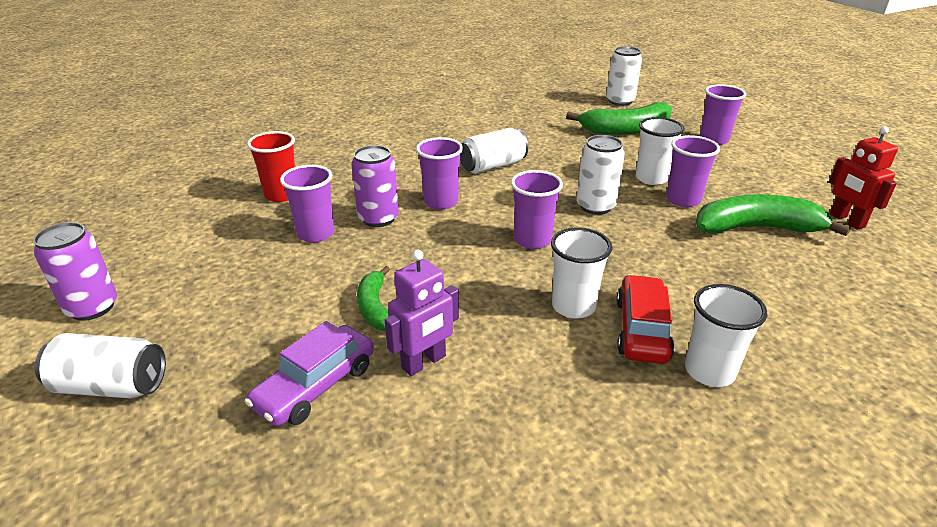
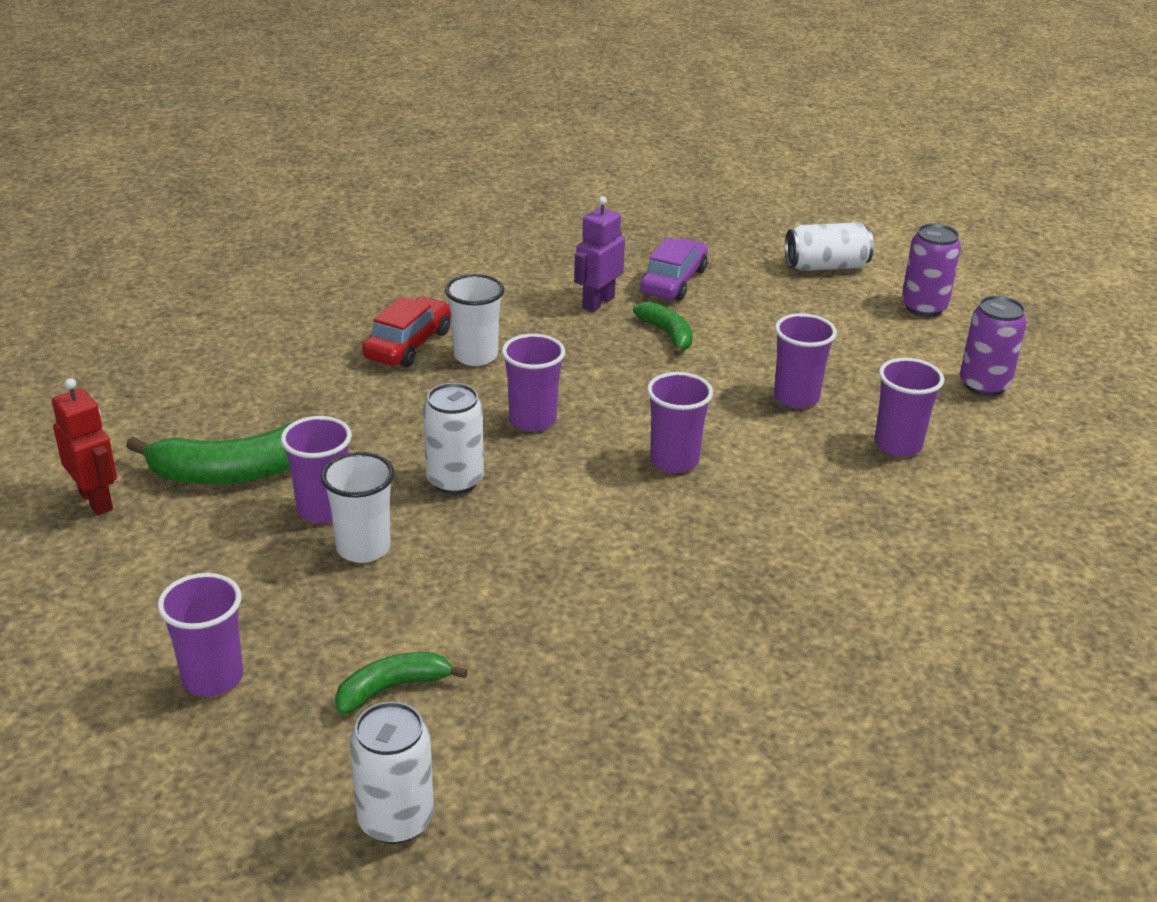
camera: 165 degrees right, 0 degrees up
red cup [247,131,295,202] -> purple cup [875,358,944,457]
purple can [351,145,399,227] -> purple can moved to [960,296,1027,396]
white can [460,128,528,174] -> none
green banana [566,102,672,135] -> green banana [335,652,468,714], size x0.57
red car [617,275,675,364] -> red car turned 150 degrees counterclockwise [362,297,451,367]
white cup [685,284,767,387] -> none

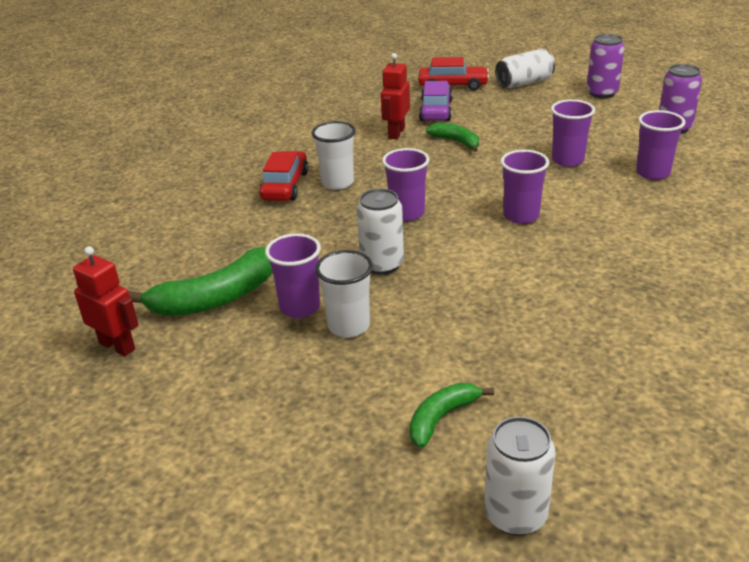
camera: 15 degrees left, 0 degrees up
purple cup [157,573,243,696] -> none
purple robot [574,196,625,312] -> red robot [381,53,410,139]
none -> red car [418,57,489,91]

